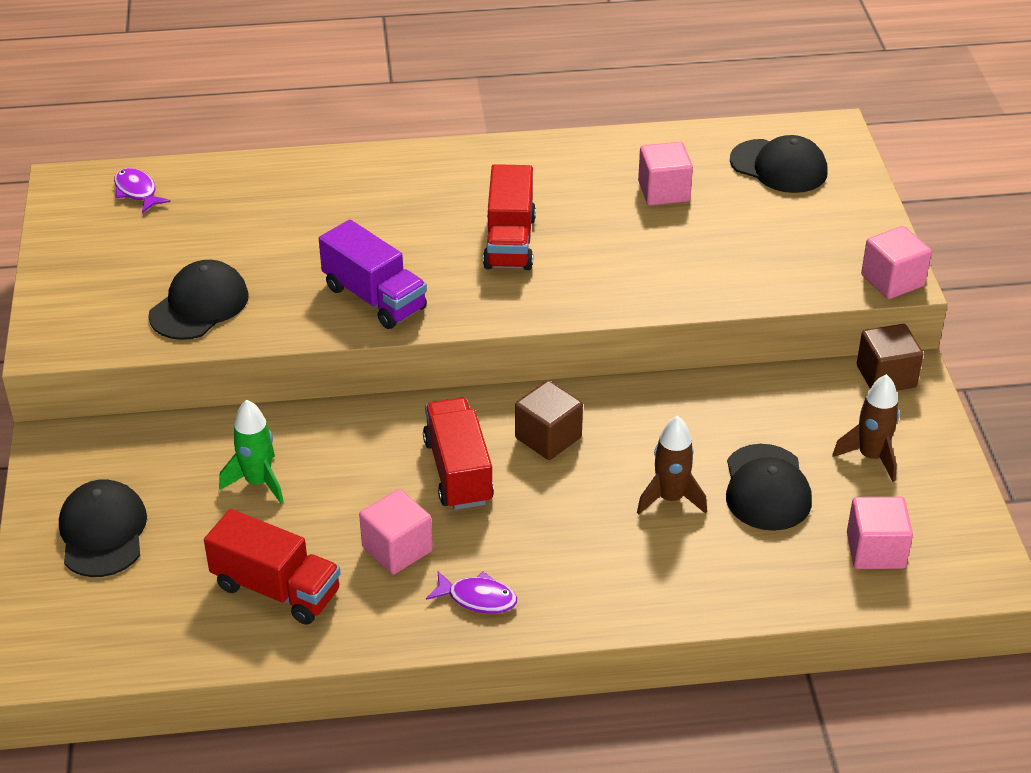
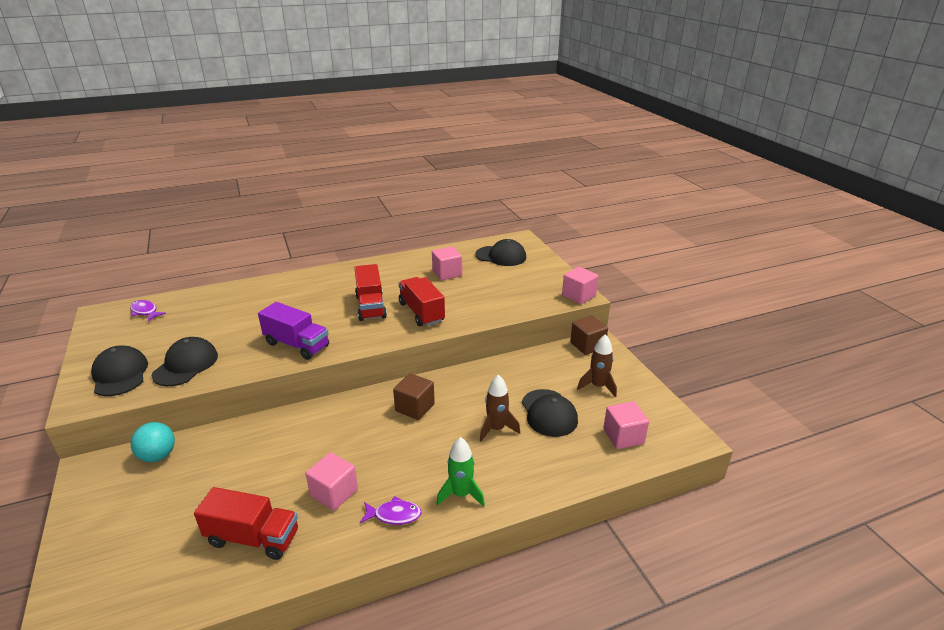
camera: 15 degrees left, 10 degrees down
black cap [59,479,147,577] -> black cap moved to [91,346,148,396]
green rocket [219,400,284,504] -> green rocket moved to [436,437,485,507]
red truck [423,398,494,510] -> red truck moved to [398,277,445,326]
none -> turquoise ball [131,422,175,462]

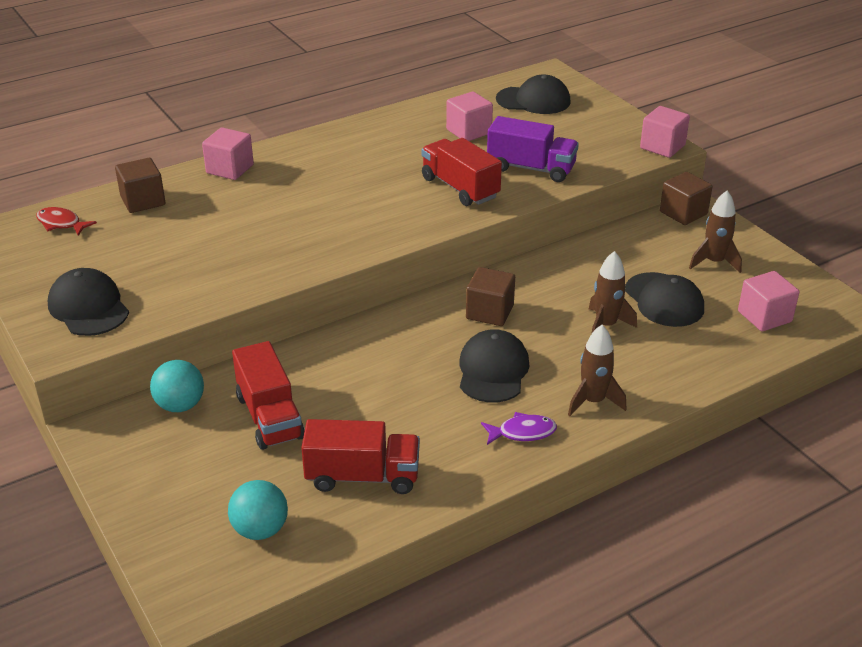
camera: 10 degrees left, 5 degrees up
purple fish [130,300,166,321] -> red fish [36,207,97,236]
black cap [152,337,218,386] -> black cap moved to [459,329,530,402]
purple truck [258,302,329,360] -> purple truck moved to [487,116,579,182]
pink cube [306,452,358,511] -> pink cube moved to [202,127,254,180]
red truck [354,264,387,321] -> red truck moved to [232,341,305,450]
green rocket [436,437,485,507] -> brown rocket [568,325,626,416]
none -> brown cube [115,158,165,213]
none -> turquoise ball [228,480,288,540]

